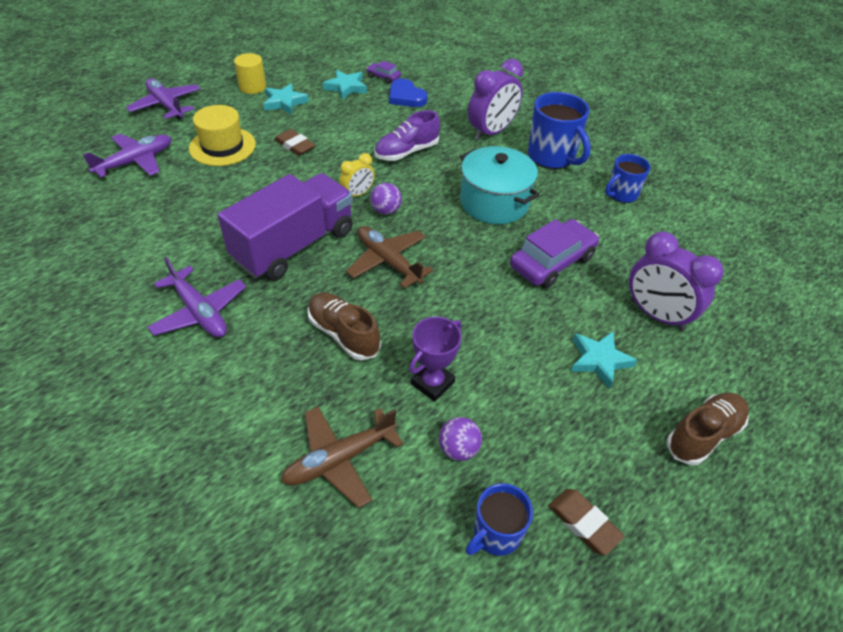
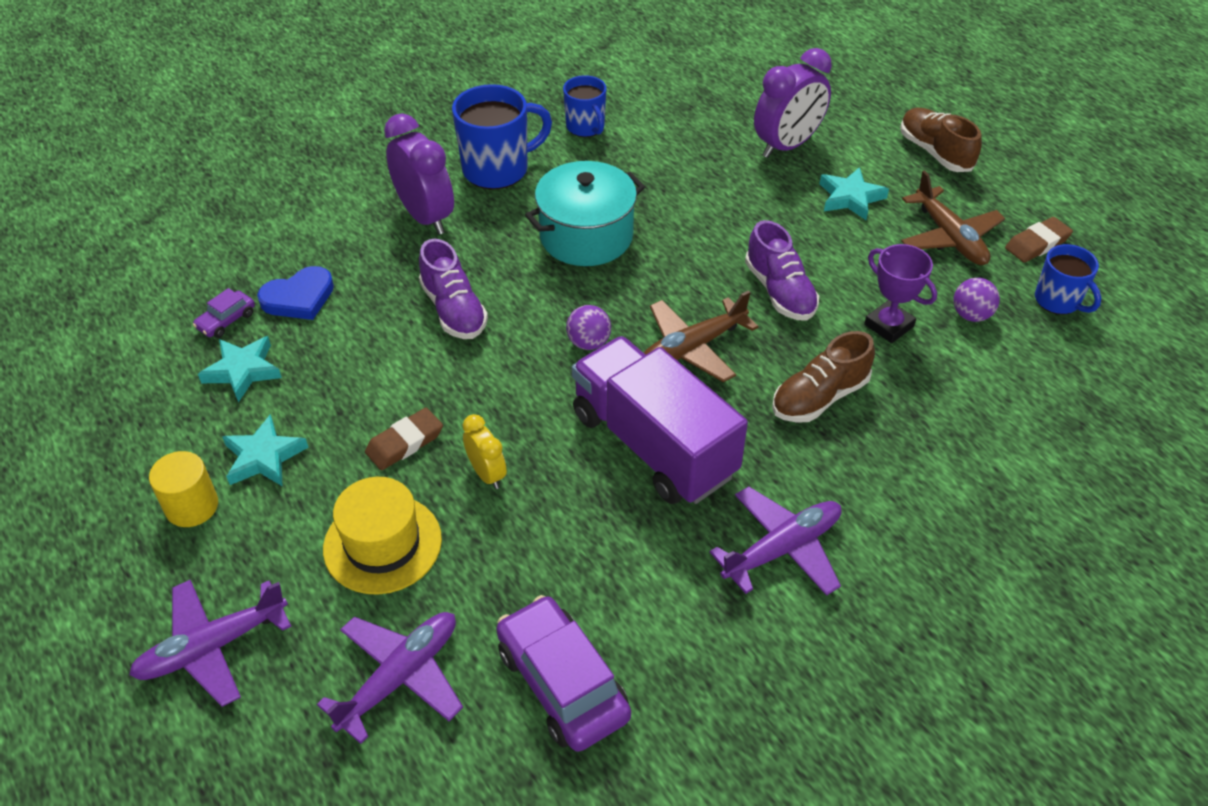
camera: 80 degrees left, 0 degrees up
purple plane [83,134,171,177] -> purple plane turned 75 degrees clockwise [317,612,463,744]
brown plane [281,406,403,508] -> brown plane moved to [901,170,1005,265]
yellow clock [339,153,375,197] -> yellow clock moved to [463,414,507,489]
purple car [510,219,599,288] -> purple car moved to [496,595,631,752]
none -> purple shoe [745,220,819,321]

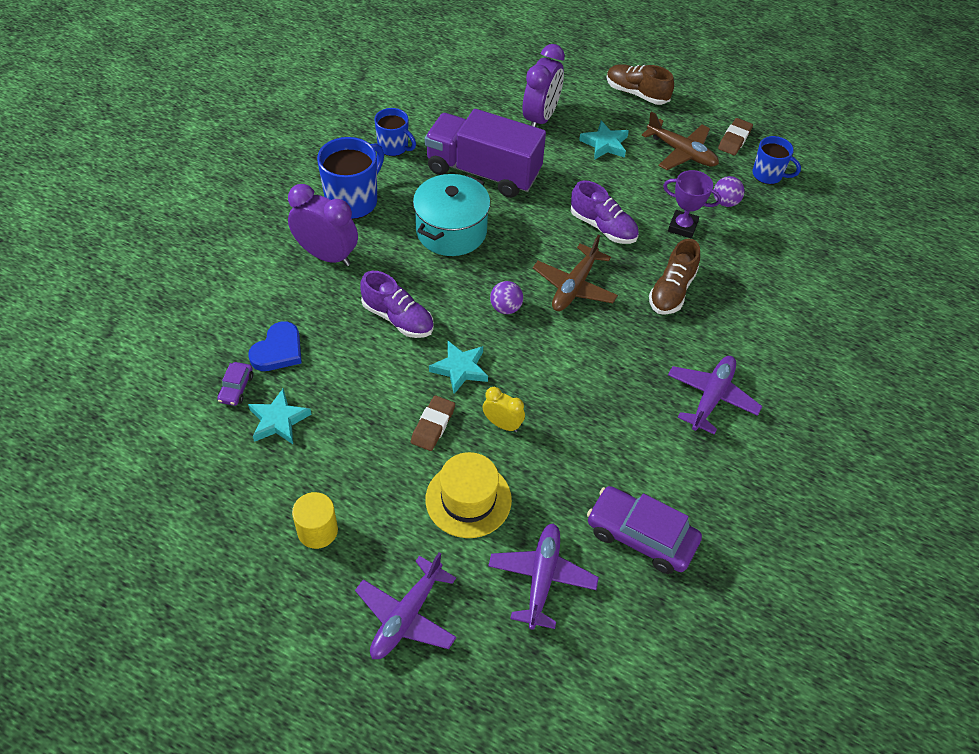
camera: 30 degrees left, 5 degrees up
turquoise star [222,414,309,487] -> turquoise star moved to [429,340,488,394]
purple truck [572,336,748,504] -> purple truck moved to [425,109,546,198]

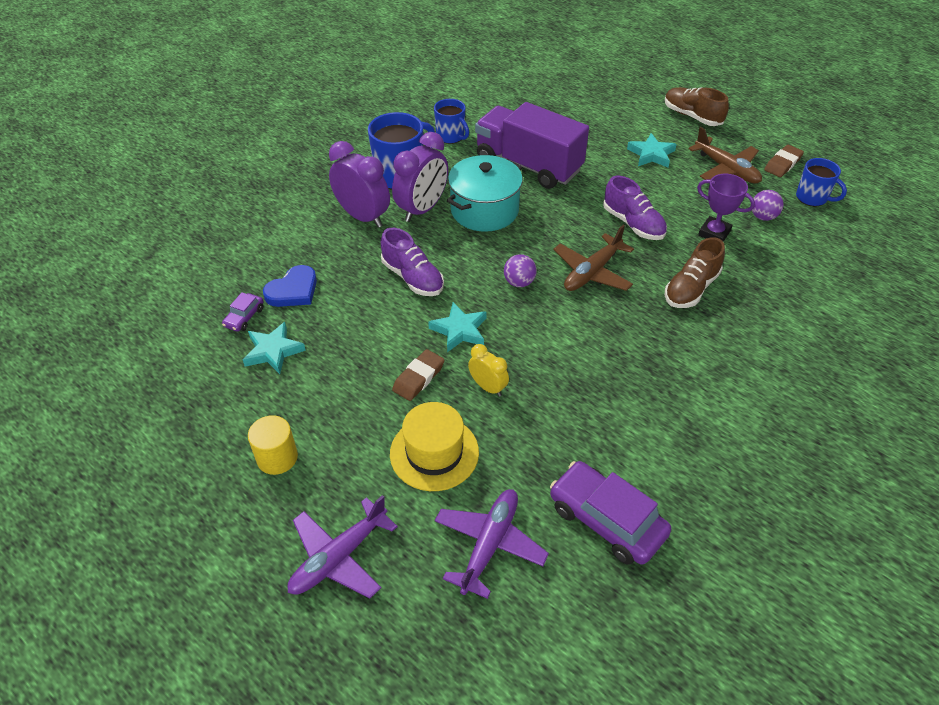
camera: 15 degrees right, 5 degrees down
purple clock [523,44,565,127] -> purple clock moved to [392,132,448,222]
purple plane [668,356,762,434] -> none

